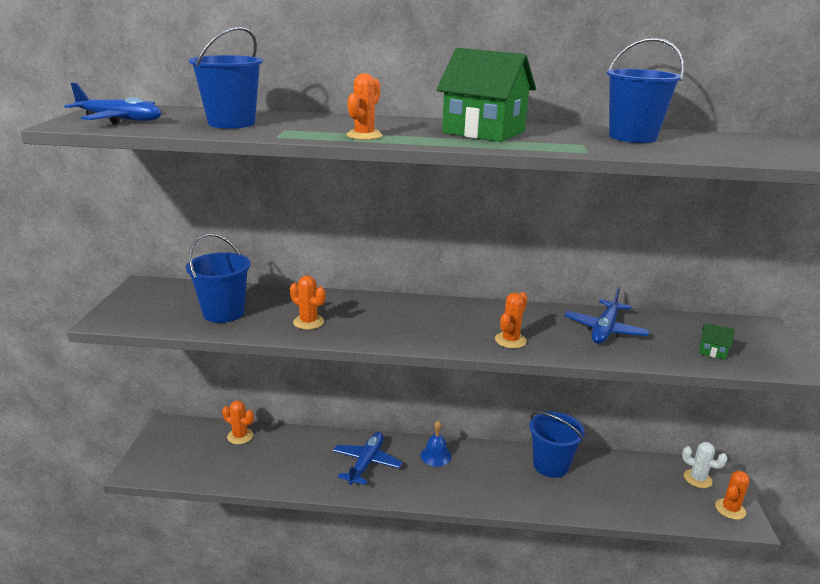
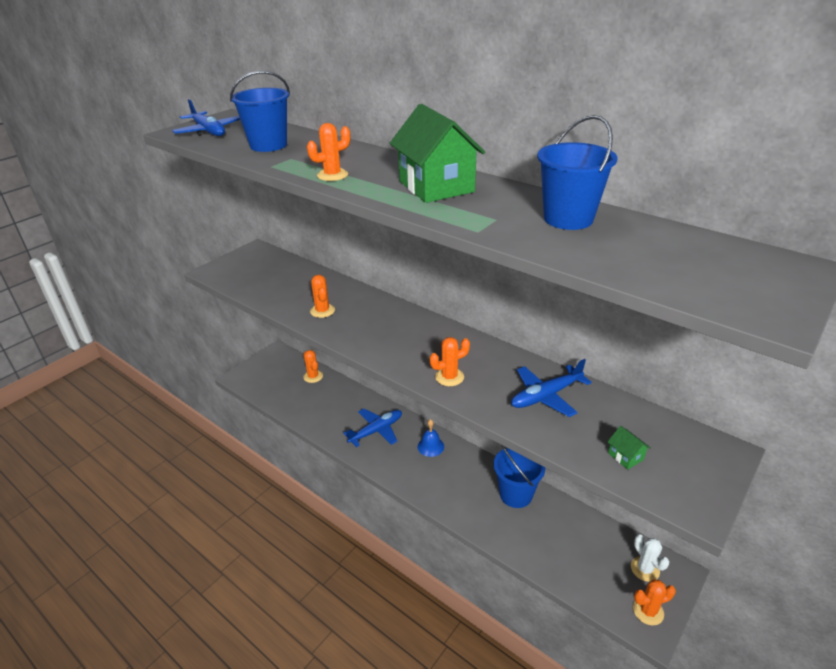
camera: 35 degrees right, 10 degrees up
blue bucket [186,233,251,323] -> none

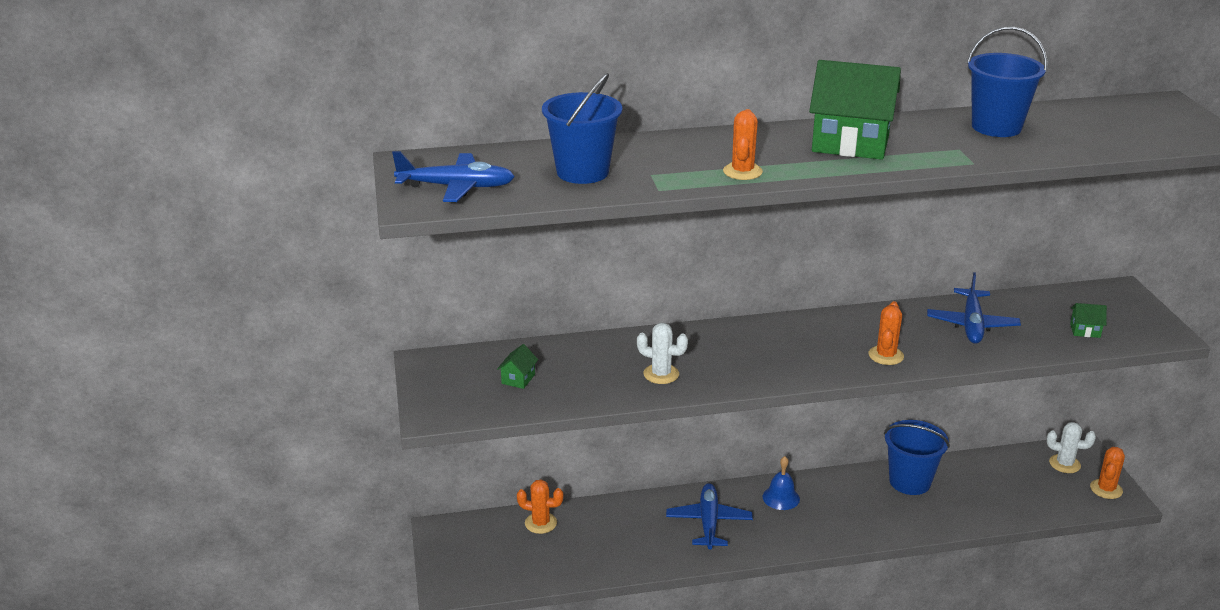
camera: 50 degrees left, 5 degrees down
orange cactus [310,275,335,318] -> white cactus [637,323,688,384]
none -> green house [497,344,538,389]

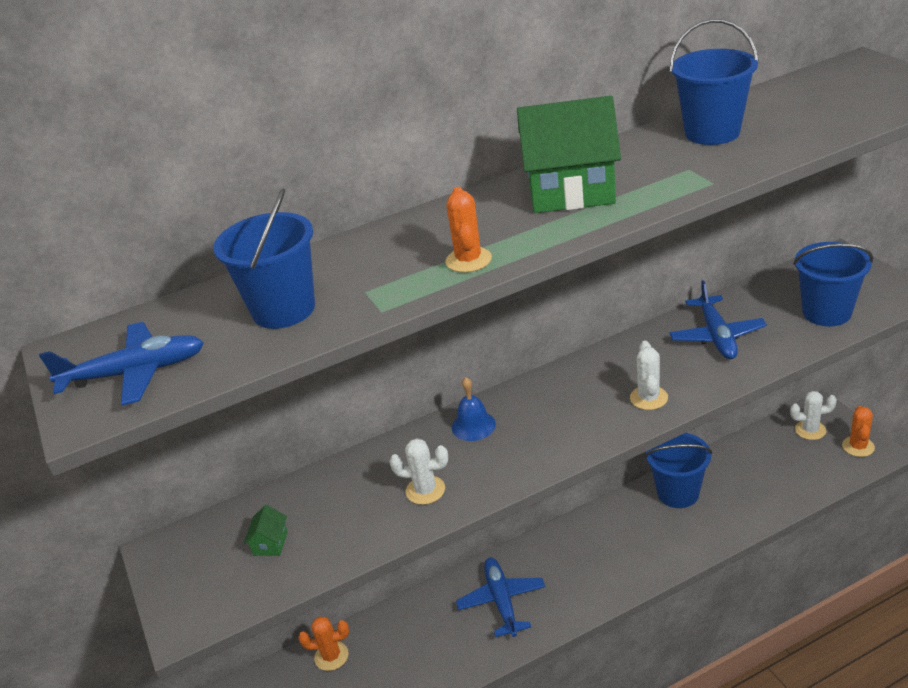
camera: 10 degrees left, 5 degrees up
blue bell [763,456,800,510] -> blue bell moved to [452,377,496,441]
orange cactus [869,301,904,365] -> white cactus [630,341,668,410]
green house [1070,303,1107,338] -> blue bucket [793,242,873,326]

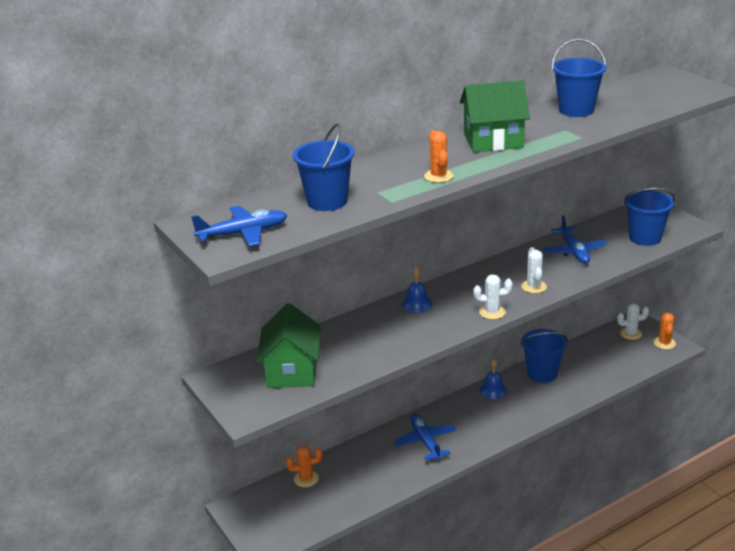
camera: 10 degrees left, 5 degrees down
green house [244,505,288,556] -> green house [256,303,321,388], size x2.44
white cactus [390,438,448,505] -> white cactus moved to [473,274,513,319]
none -> blue bell [480,360,507,399]

